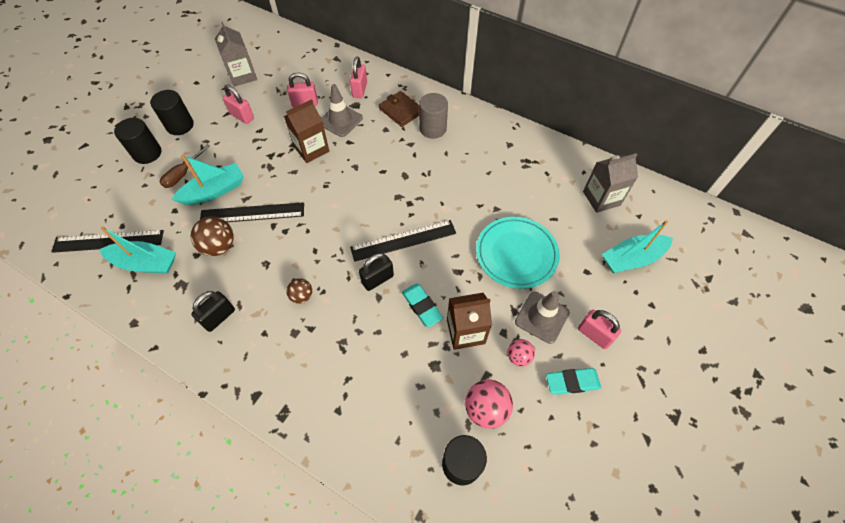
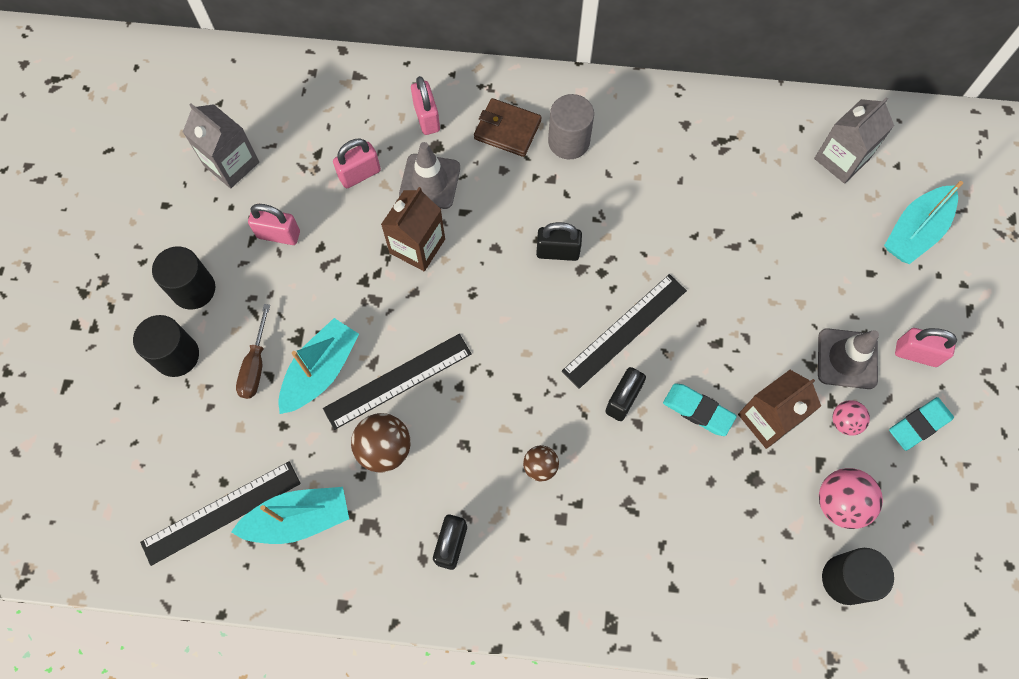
camera: 25 degrees left, 10 degrees up
turquoise plate [476,217,560,289] -> none
none -> black padlock [536,222,582,261]

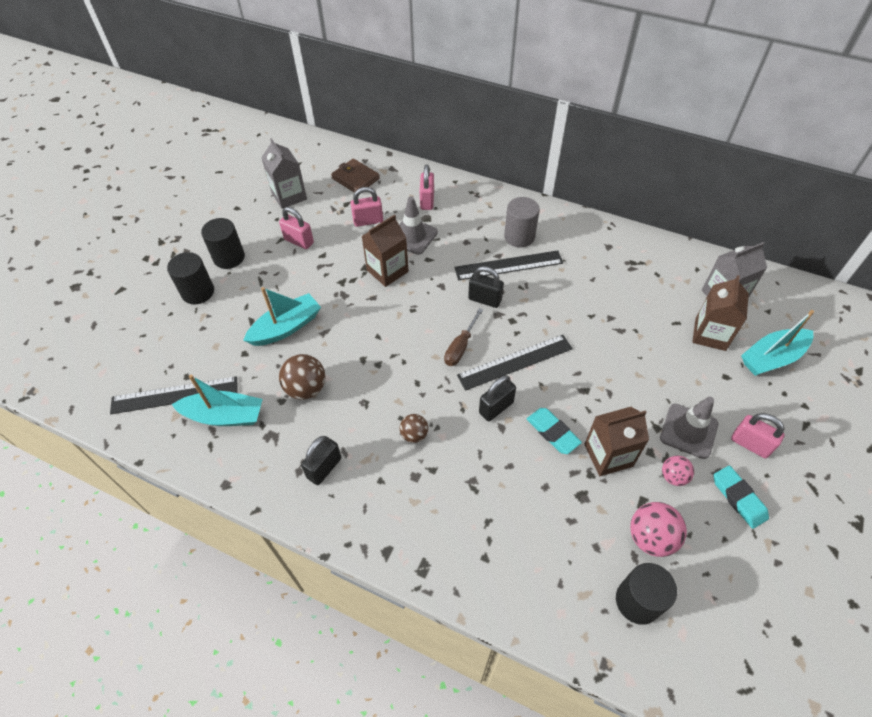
camera: 20 degrees right, 15 degrees down
brown screwdriver [236,304,270,399] -> brown screwdriver moved to [444,308,483,366]
black ruler [323,334,472,430] -> black ruler moved to [454,250,563,280]
brown wallet [474,98,542,157] -> brown wallet moved to [331,158,380,193]
turquoise eraser [889,397,954,451] -> turquoise eraser turned 75 degrees clockwise [713,465,769,529]
none -> brown carton [692,275,749,351]

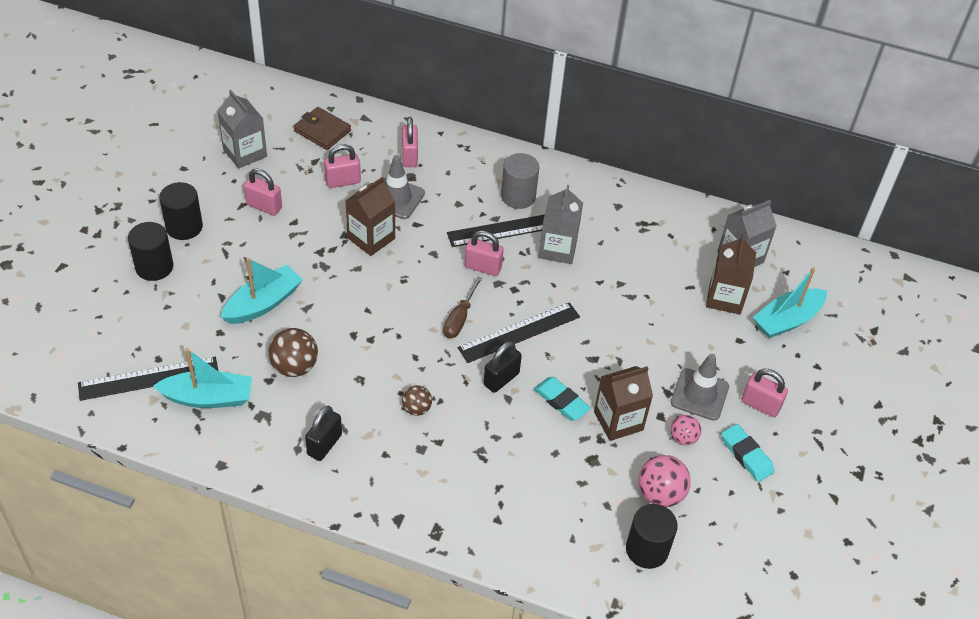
camera: 10 degrees left, 5 degrees down
black padlock [468,266,504,308] -> pink padlock [465,231,504,276]
none -> grey carton [539,185,583,264]

